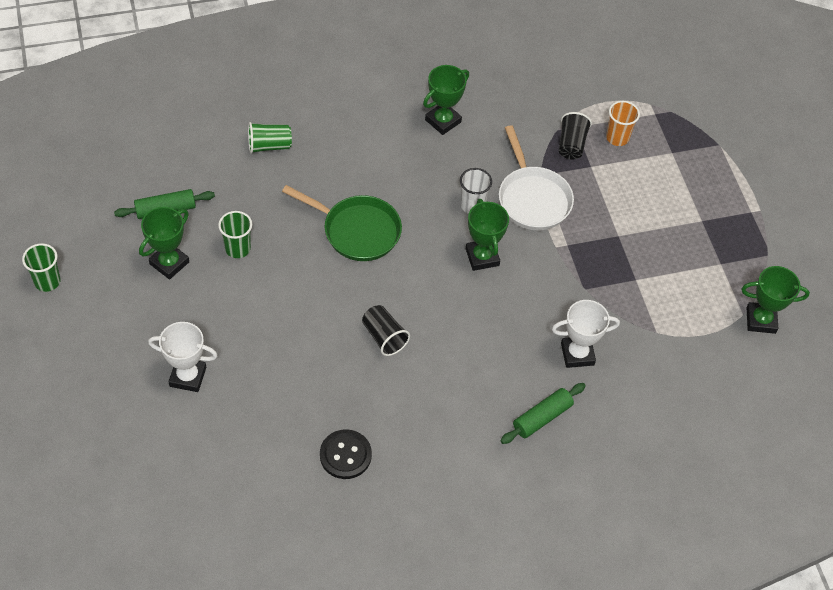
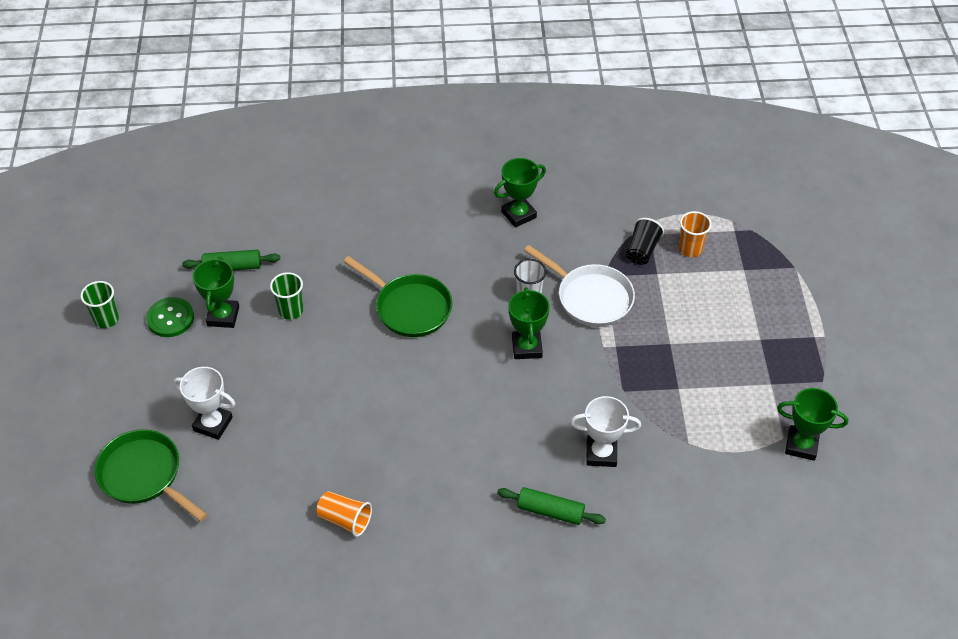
camera: 15 degrees right, 5 degrees down
green trophy [139,207,189,279] -> green trophy turned 45 degrees counterclockwise [192,257,239,328]
green cup [248,122,292,154] -> none
black button [320,429,372,479] -> orange cup [316,491,372,537]
black cup [362,305,410,356] -> none
white pan [499,125,574,230] -> white pan turned 45 degrees counterclockwise [524,245,635,327]
green rolling pin [500,383,586,444] -> green rolling pin turned 45 degrees clockwise [497,487,606,525]
none -> green pan [94,429,207,521]
none -> green button [146,297,194,337]

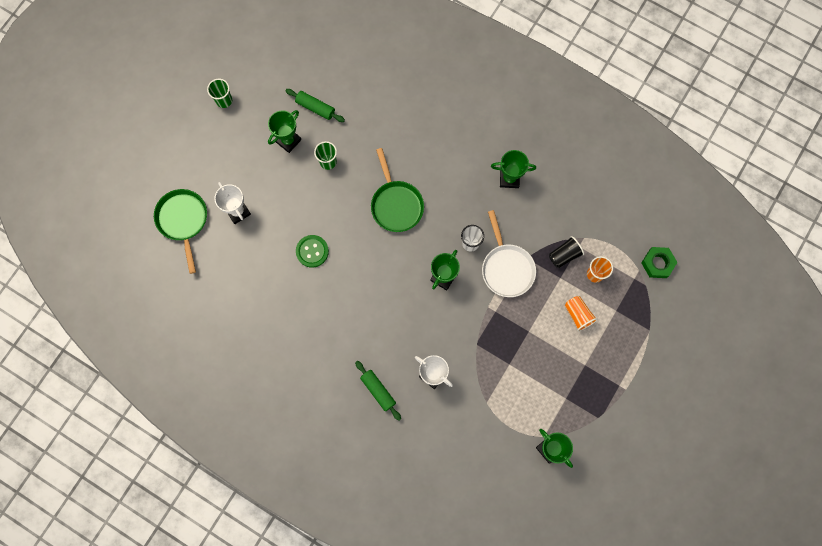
camera: 35 degrees right, 25 degrees up
green button [146,297,194,337] -> green button moved to [296,235,329,268]
orange cup [316,491,372,537] -> orange cup moved to [565,296,598,331]
none -> green nut [641,247,678,278]

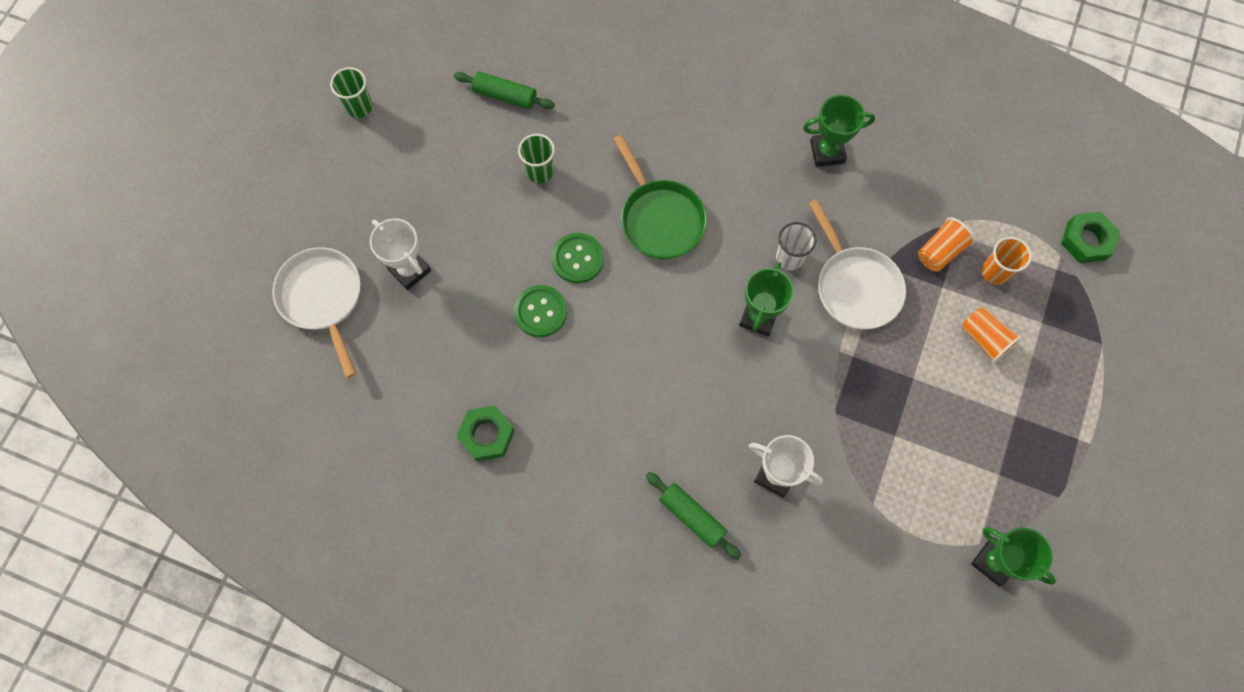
camera: 10 degrees left, 5 degrees down
green pan [154,189,207,274] -> white pan [272,247,361,378]
green trophy [268,110,301,153] -> none
black cup [549,236,584,268] -> orange cup [918,217,975,272]
none -> green nut [456,405,515,461]
none -> green button [551,233,604,283]

